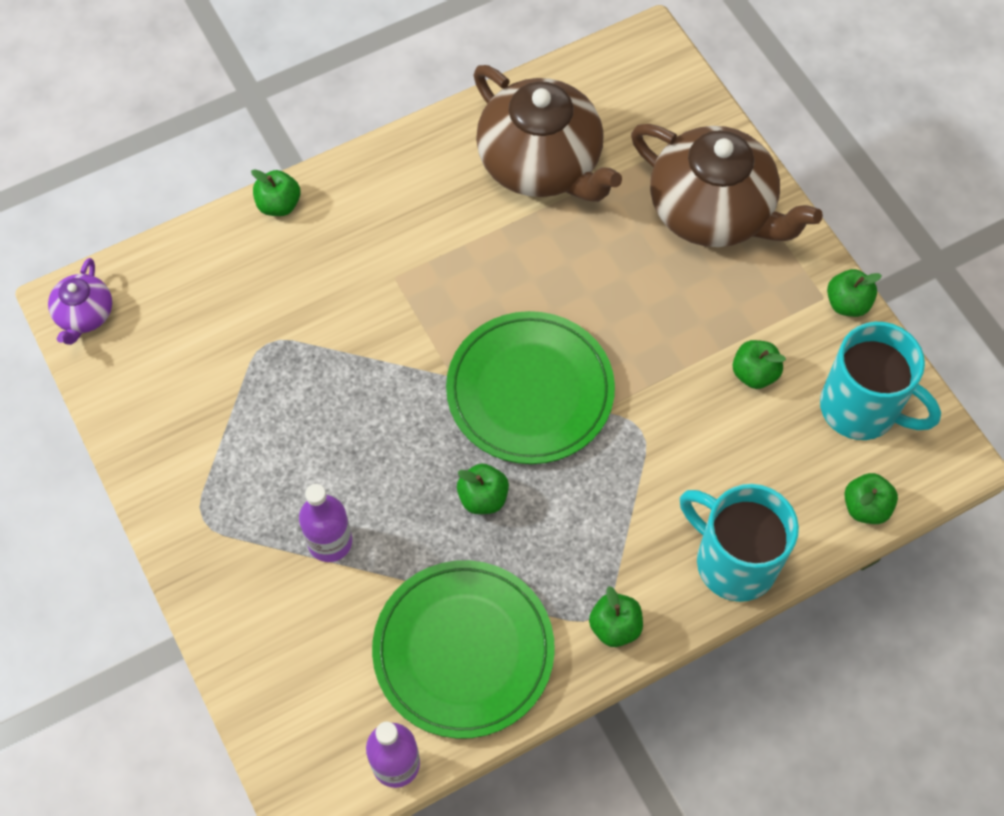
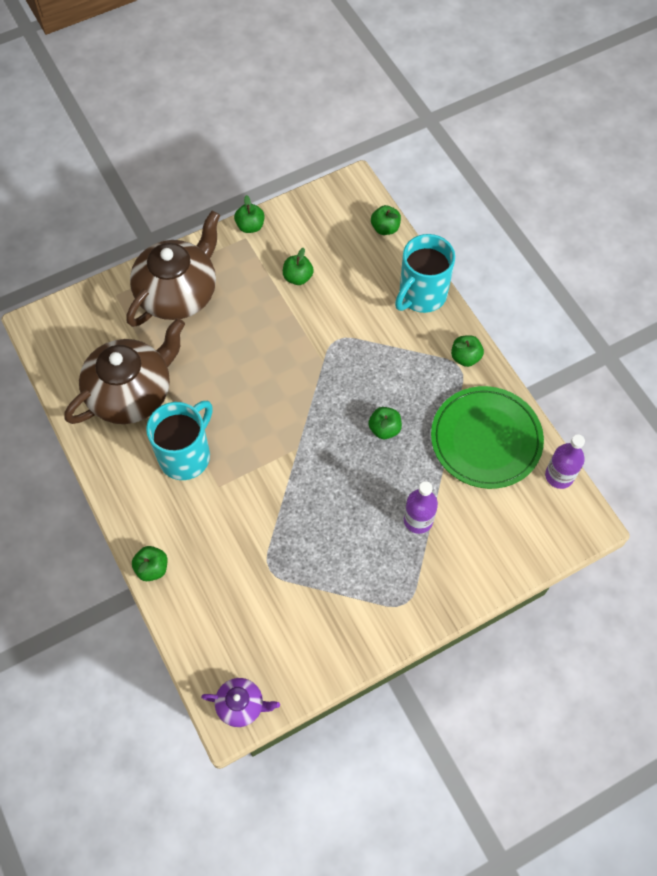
camera: 90 degrees left, 0 degrees up
green plate [446,311,615,464] -> none
turquoise mug [820,322,941,440] -> turquoise mug moved to [146,401,213,480]

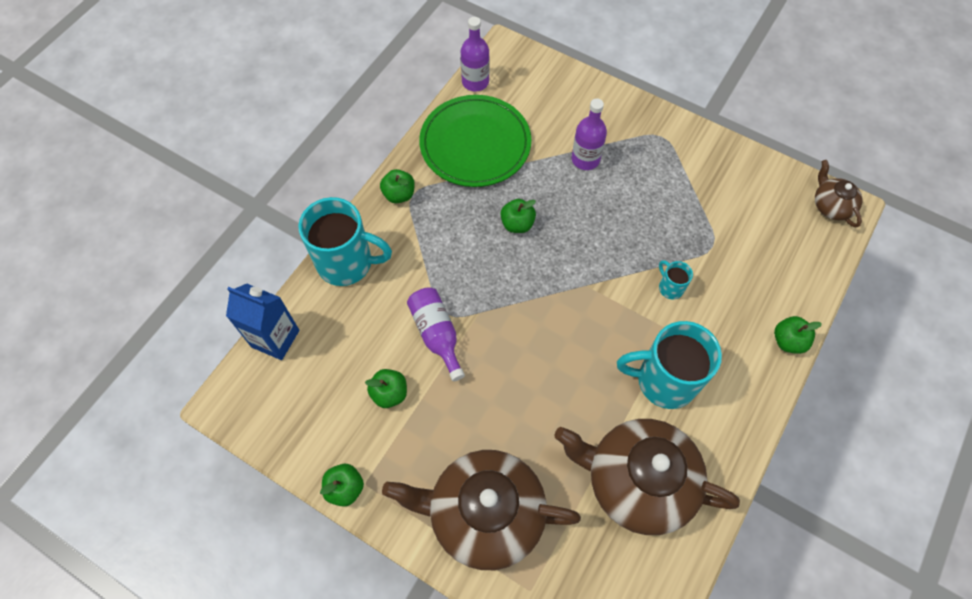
camera: 120 degrees left, 0 degrees up
purple teapot [201,678,280,727] -> brown teapot [815,160,863,227]
green apple [371,205,401,235] -> blue carton [226,284,299,360]
none -> purple bottle [407,287,465,381]
none -> turquoise mug [659,260,693,299]

